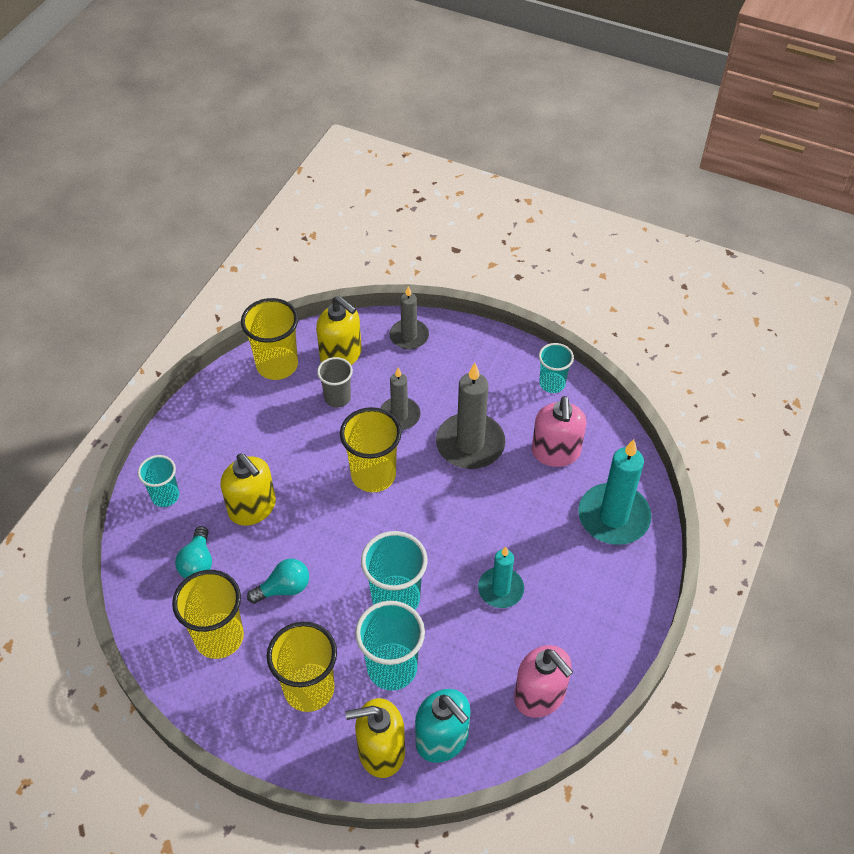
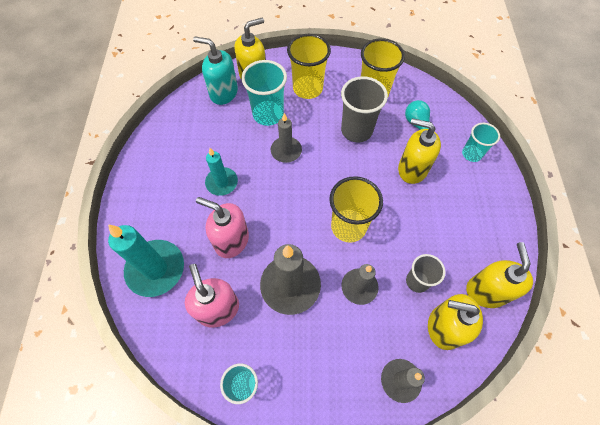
camera: 155 degrees right, 10 degrees up
yellow cup [241,298,298,380] -> yellow soap dispenser [466,242,533,308]
turquoise light bulb [247,559,309,604] -> grey cup [341,76,388,142]
turquoise cup [361,531,428,610] -> grey candle [271,113,302,163]
pink soap dispenser [514,645,573,718] -> pink soap dispenser moved to [196,197,249,258]

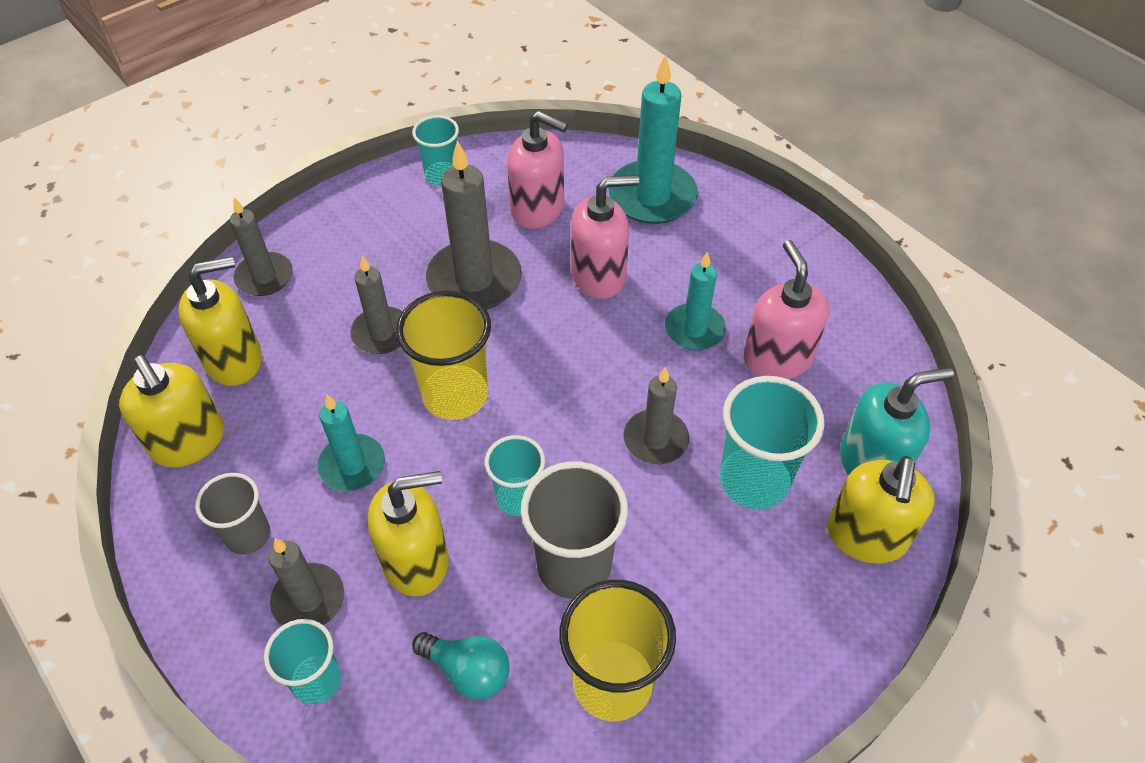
camera: 140 degrees right, 10 degrees down
yellow cup [287,34,331,99] -> none
grey cup [406,254,446,293] -> grey cup moved to [195,473,270,555]
none -> grey candle [268,538,344,625]
none -> turquoise candle [317,394,385,491]
none -> turquoise cup [485,435,545,516]
none -> pink soap dispenser [744,240,829,379]

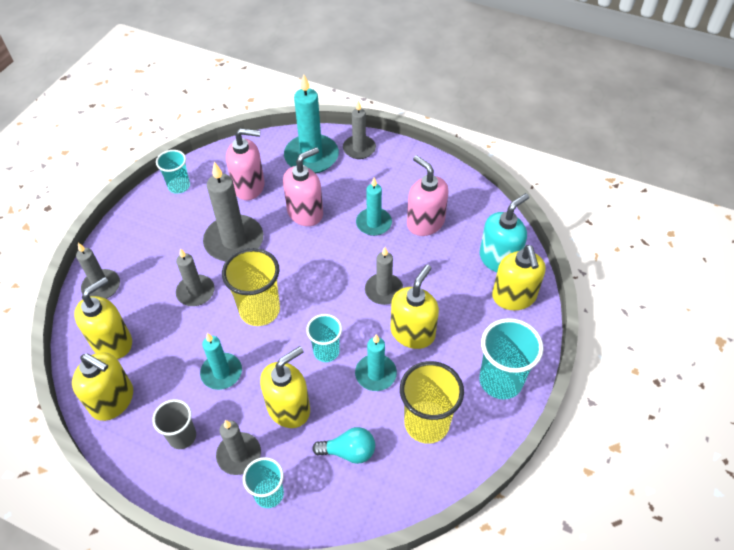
camera: 25 degrees left, 0 degrees up
grey cup [521,461,628,599] -> turquoise candle [355,334,397,391]
turquoise cup [720,376,825,509] -> turquoise cup moved to [479,318,544,399]
none -> grey candle [343,101,376,159]
none -> yellow soap dispenser [390,265,439,349]

